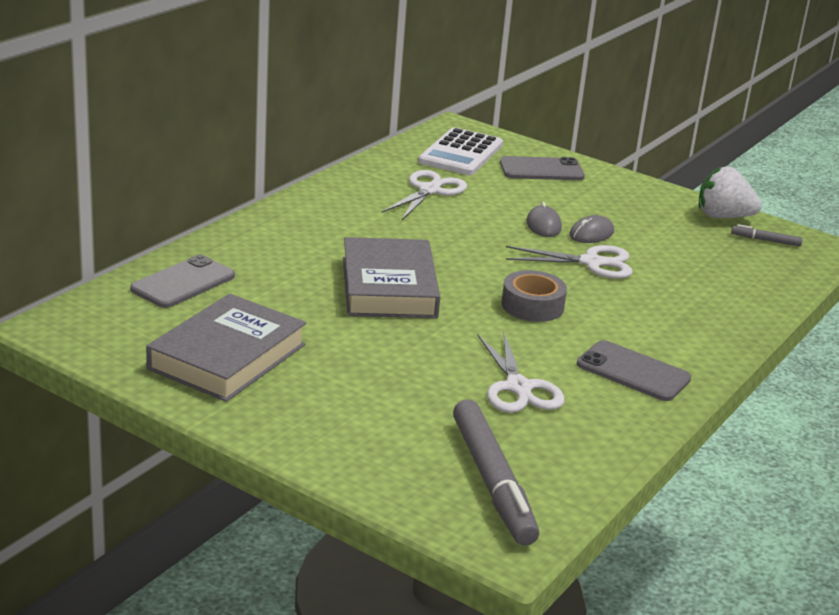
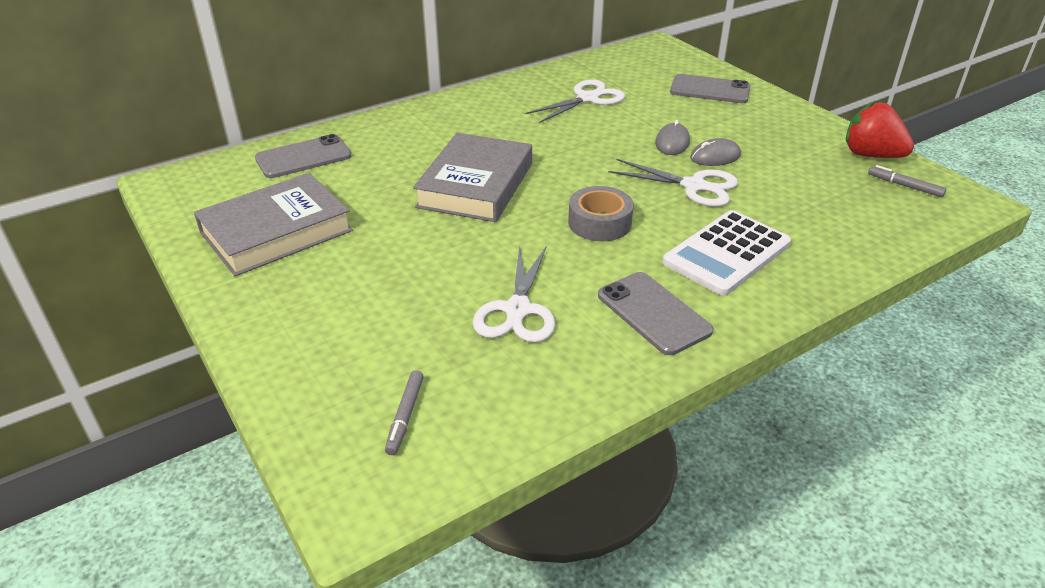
camera: 25 degrees right, 10 degrees up
white calculator [418,127,503,175] -> white calculator moved to [662,210,791,296]
grey marker [453,399,539,546] -> grey marker [385,370,424,455], size x0.45
white strawberry [699,166,762,218] -> red strawberry [846,101,914,158]

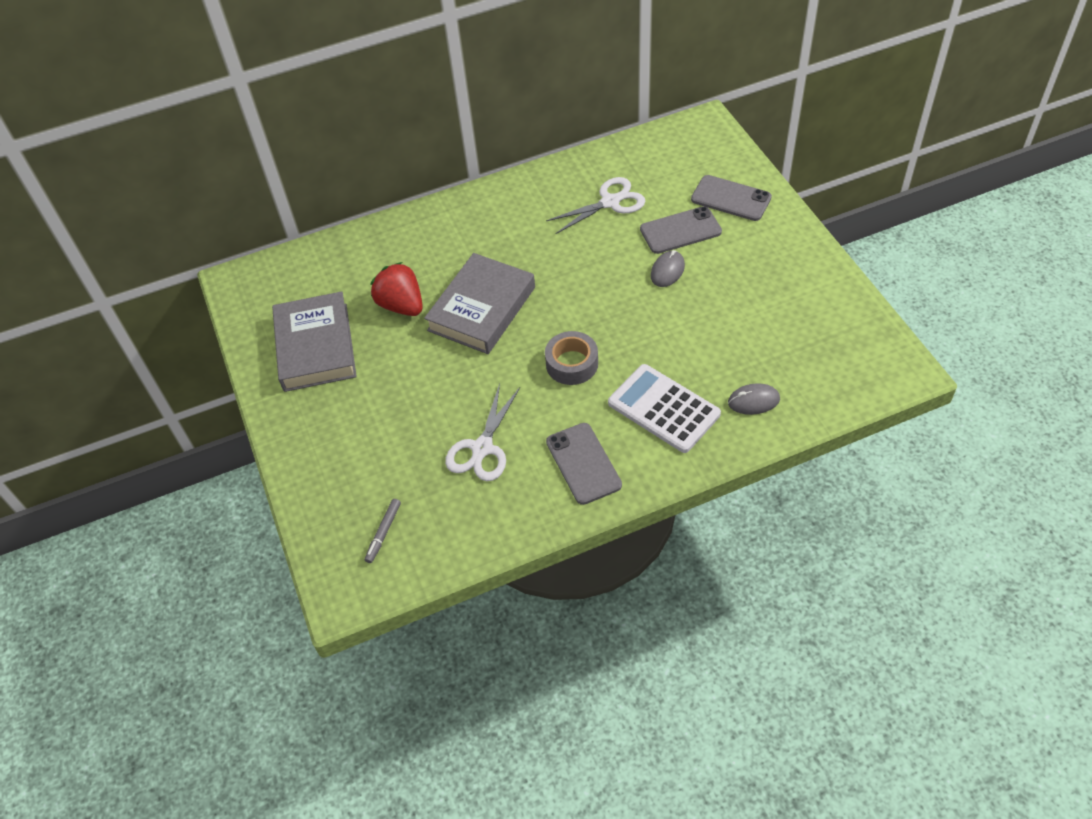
camera: 15 degrees right, 15 degrees up
grey book [194,173,353,276] -> grey book turned 75 degrees counterclockwise [272,291,357,392]
grey phone [255,134,352,178] -> grey phone moved to [640,206,722,254]
white scissors [608,159,738,207] -> none
white calculator [662,210,791,296] -> white calculator turned 75 degrees clockwise [608,364,721,453]
grey mouse [690,138,741,166] -> grey mouse moved to [728,383,780,415]
red strawberry [846,101,914,158] -> red strawberry moved to [371,262,423,316]
grey marker [868,165,947,197] -> none

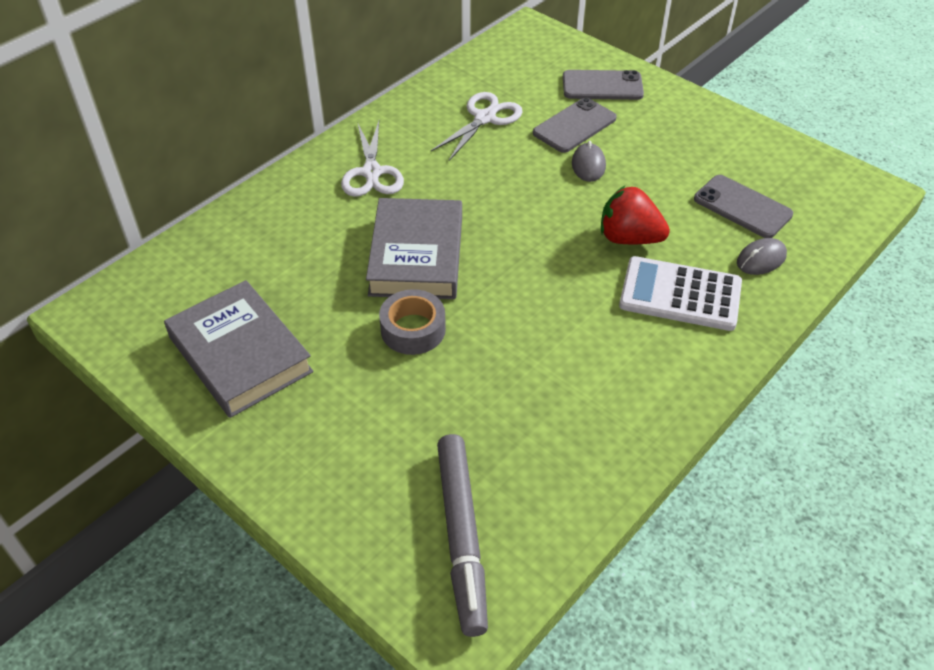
camera: 30 degrees left, 5 degrees down
grey marker [365,499,401,563] -> grey marker [437,434,488,637], size x2.24
red strawberry [371,262,423,316] -> red strawberry moved to [601,185,670,244]
white scissors [445,384,520,481] -> white scissors moved to [341,121,404,197]
grey tape [545,331,598,385] -> grey tape moved to [379,289,446,355]
grey phone [546,423,622,505] -> grey phone moved to [694,175,793,238]

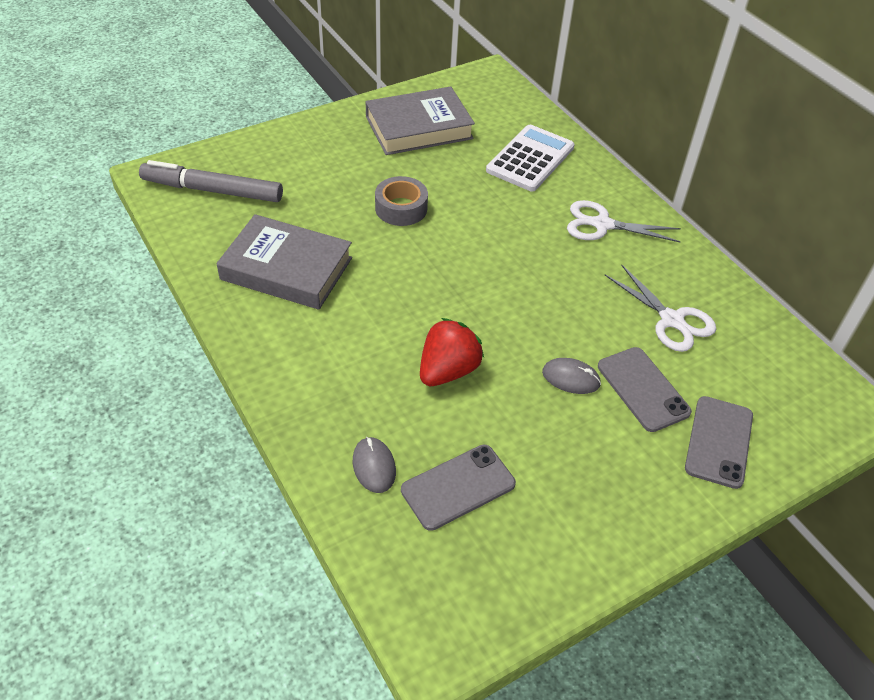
camera: 105 degrees right, 0 degrees up
grey book [366,198,462,299] -> grey book moved to [217,214,352,310]
white calculator [619,256,742,331] -> white calculator moved to [486,125,575,191]

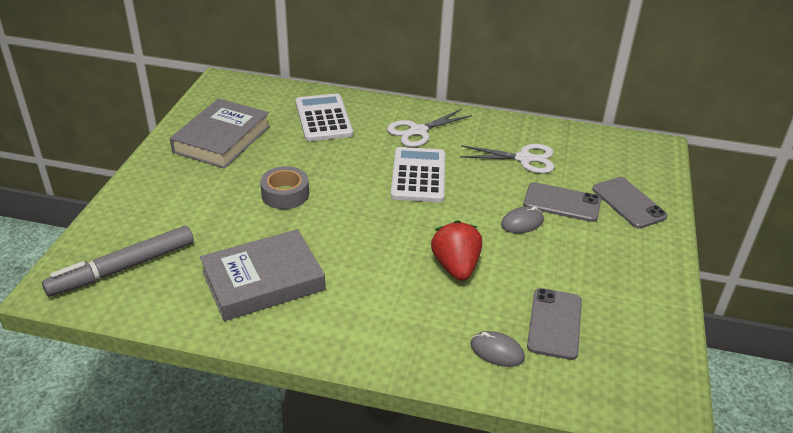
camera: 45 degrees left, 10 degrees down
none -> white calculator [391,147,445,202]

